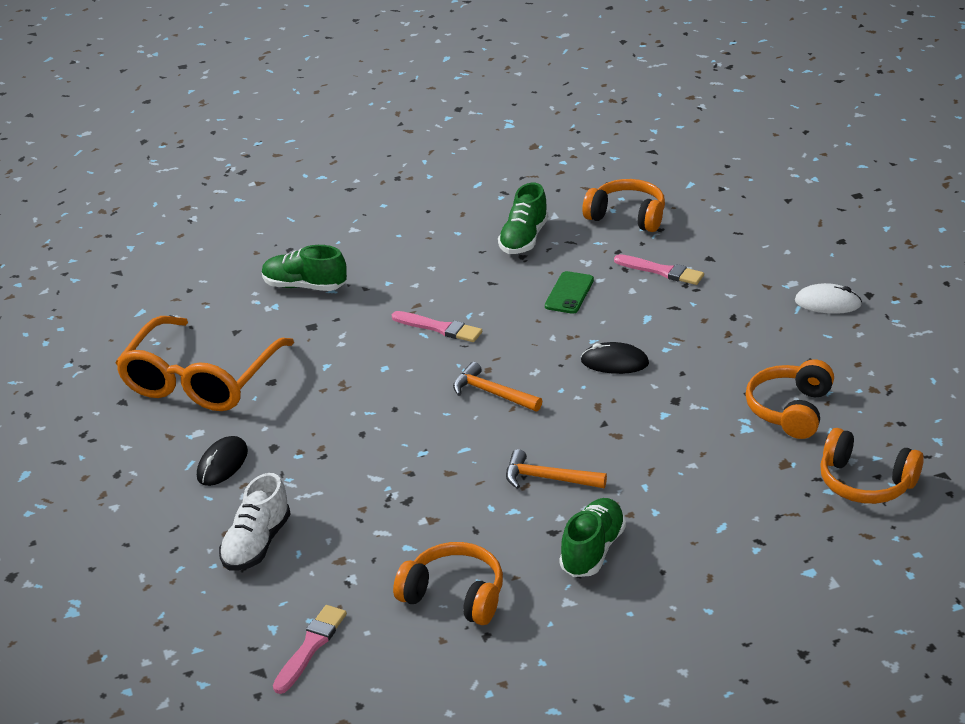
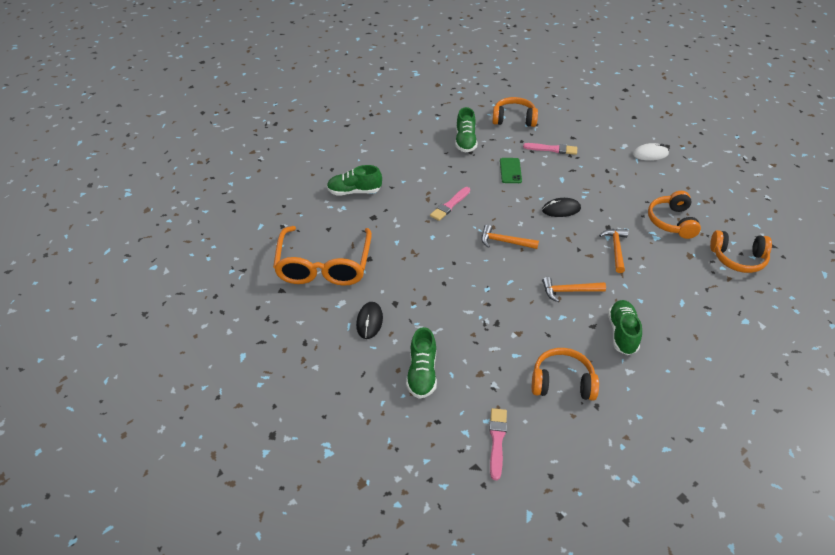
camera: 20 degrees left, 10 degrees up
white shoe [219,473,290,570] -> green shoe [406,327,437,399]
pink brush [392,311,482,342] -> pink brush turned 120 degrees clockwise [430,187,470,221]
none -> orange hammer [599,229,628,273]

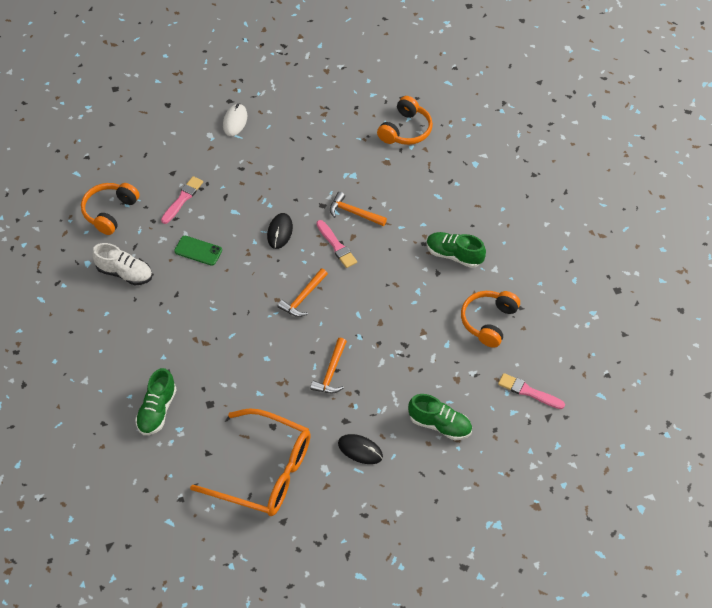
camera: 70 degrees left, 10 degrees up
pink brush [430,187,470,221] -> pink brush moved to [316,220,357,268]
green shoe [455,107,477,152] -> white shoe [92,243,152,285]
orange hammer [542,277,606,302] -> orange hammer moved to [310,338,347,393]
orange headphones [648,191,701,239] -> none

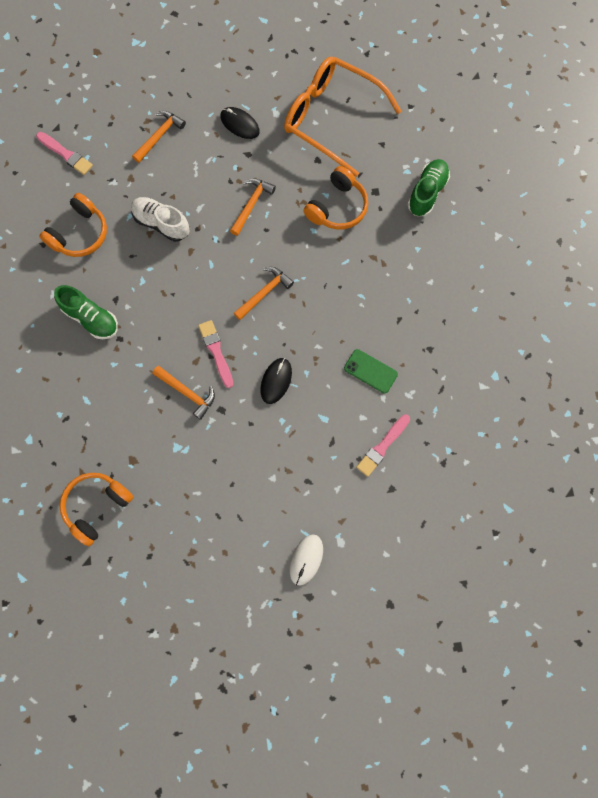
camera: 170 degrees left, 20 degrees up
orange headphones [81,183,140,235] -> orange headphones moved to [303,166,368,230]
white shoe [92,243,152,285] -> white shoe moved to [131,197,190,242]
green shoe [408,394,472,440] -> orange hammer [132,111,186,163]

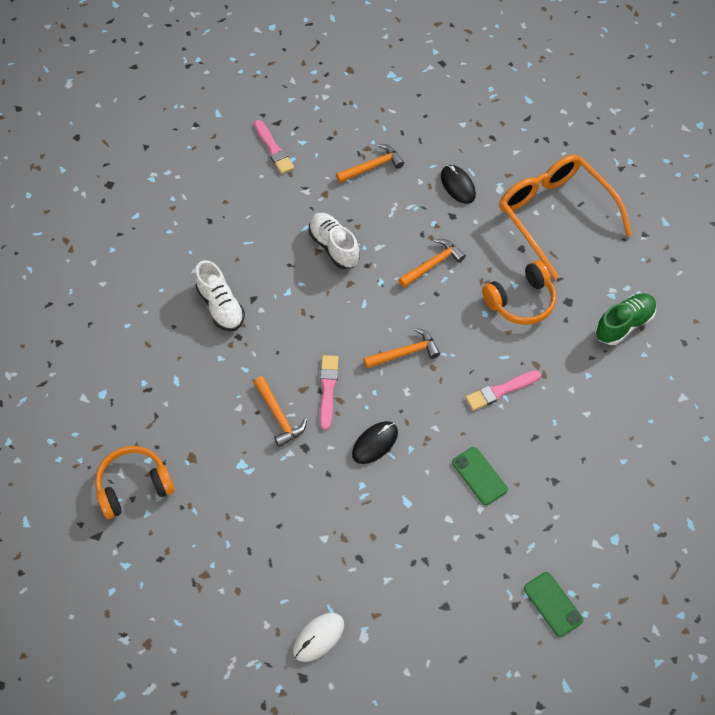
camera: 25 degrees right, 15 degrees down
orange headphones [39,193,107,257] -> none
green shoe [54,285,118,339] -> white shoe [195,260,245,331]
pink brush [356,415,410,477] -> pink brush moved to [465,370,541,411]
none -> green phone [524,572,583,637]

